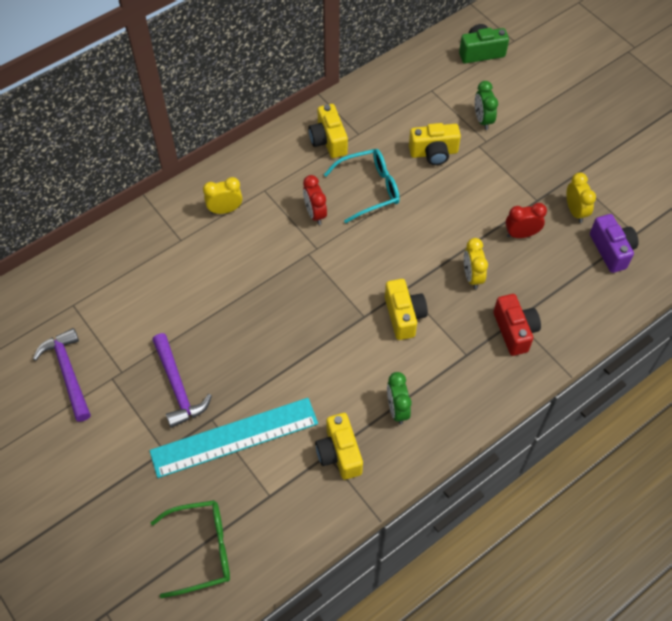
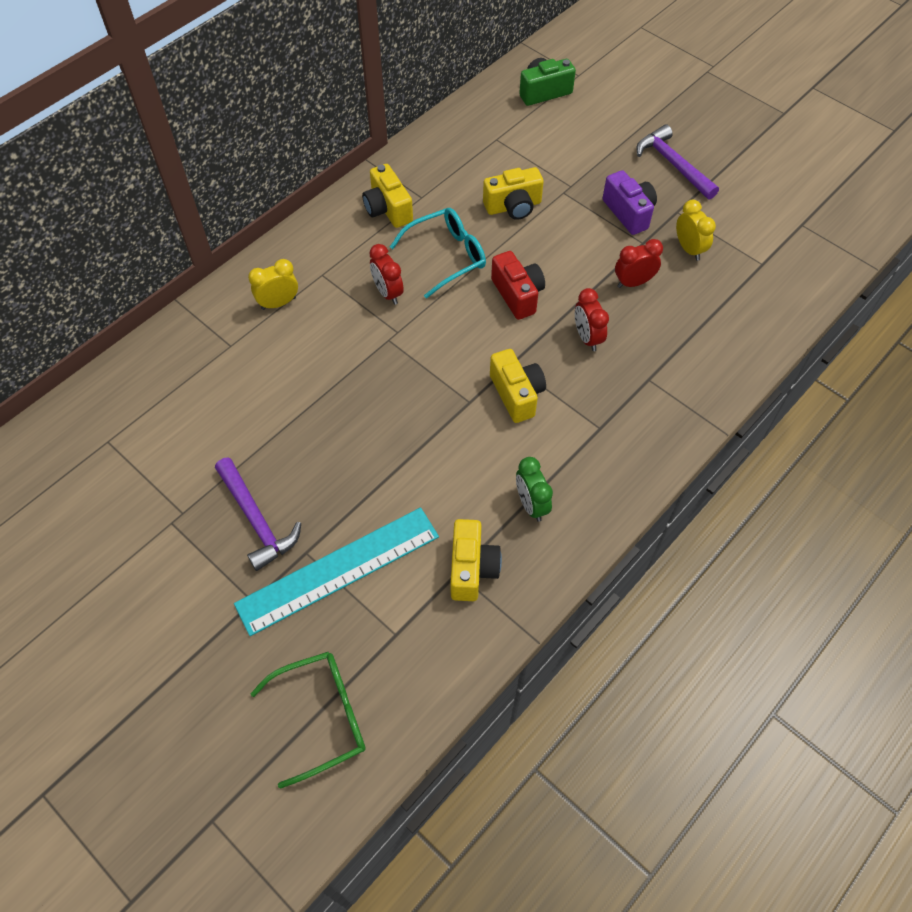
camera: 10 degrees left, 0 degrees up
purple hammer [33,328,91,422] -> purple hammer moved to [637,124,719,200]
yellow camera [315,413,363,480] -> yellow camera turned 150 degrees counterclockwise [450,519,502,601]
yellow clock [464,238,488,289] -> red clock [575,288,609,351]
green clock [475,81,498,130] -> none
red camera [493,294,541,356] -> red camera moved to [491,251,545,320]
purple camera [590,214,639,273] -> purple camera moved to [603,170,657,235]

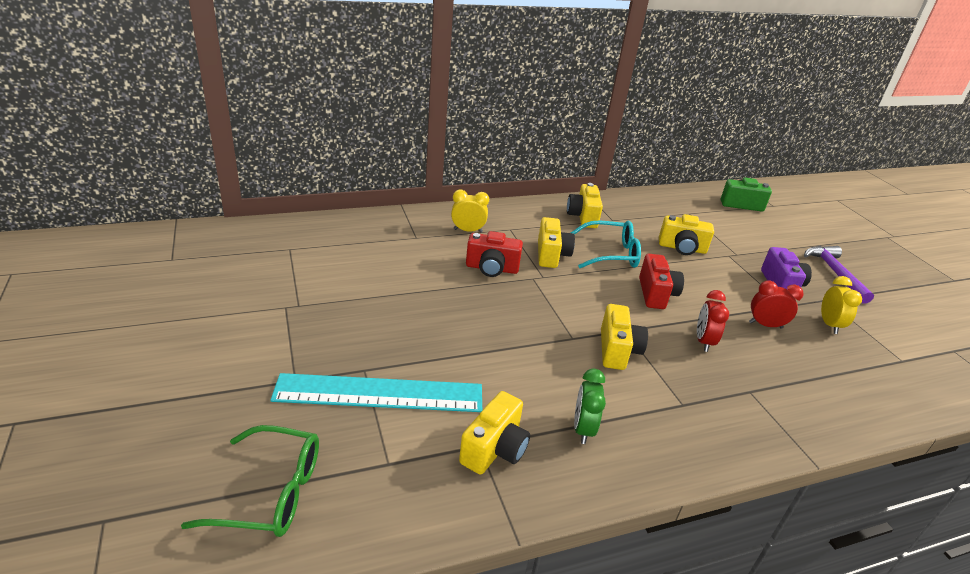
camera: 25 degrees right, 25 degrees down
purple hammer [215,457,301,571] -> none
red clock [369,244,404,305] -> yellow camera [538,217,575,268]
none -> red camera [466,231,523,277]

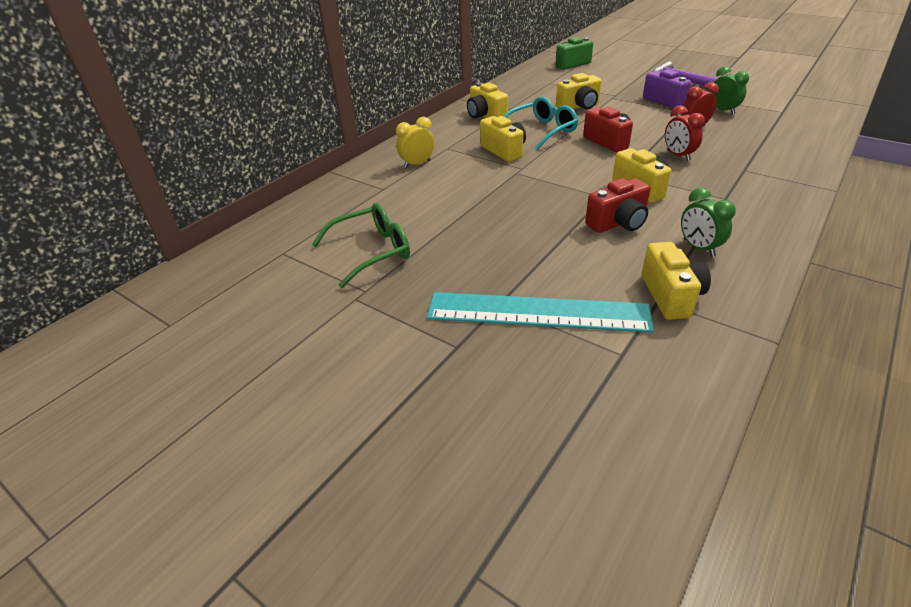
camera: 30 degrees left, 5 degrees up
green glasses [181,425,319,537] -> green glasses moved to [312,203,410,288]
turquoise ruler [270,373,482,412] -> turquoise ruler turned 45 degrees clockwise [427,292,654,333]
red camera [466,231,523,277] -> red camera moved to [585,178,650,233]
yellow clock [821,276,862,334] -> green clock [711,66,749,115]

